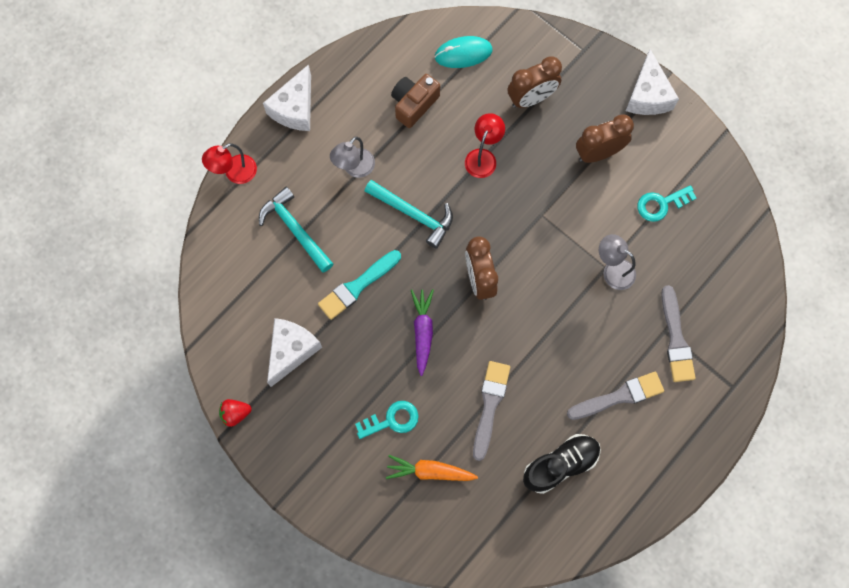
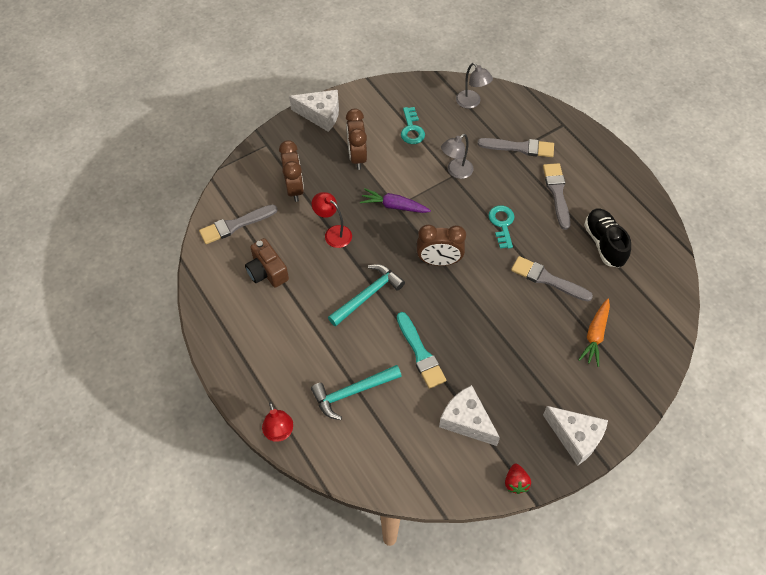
camera: 75 degrees left, 15 degrees down
white cheese [263,64,311,131] -> white cheese moved to [543,406,608,466]
grey lamp [330,137,375,178] -> grey lamp moved to [456,63,493,109]
turquoise key [355,401,419,439] -> turquoise key moved to [488,205,515,249]
purple carrot [411,289,434,376] -> purple carrot moved to [360,188,431,213]
turquoise mouse [435,36,492,68] -> grey brush [199,204,278,244]

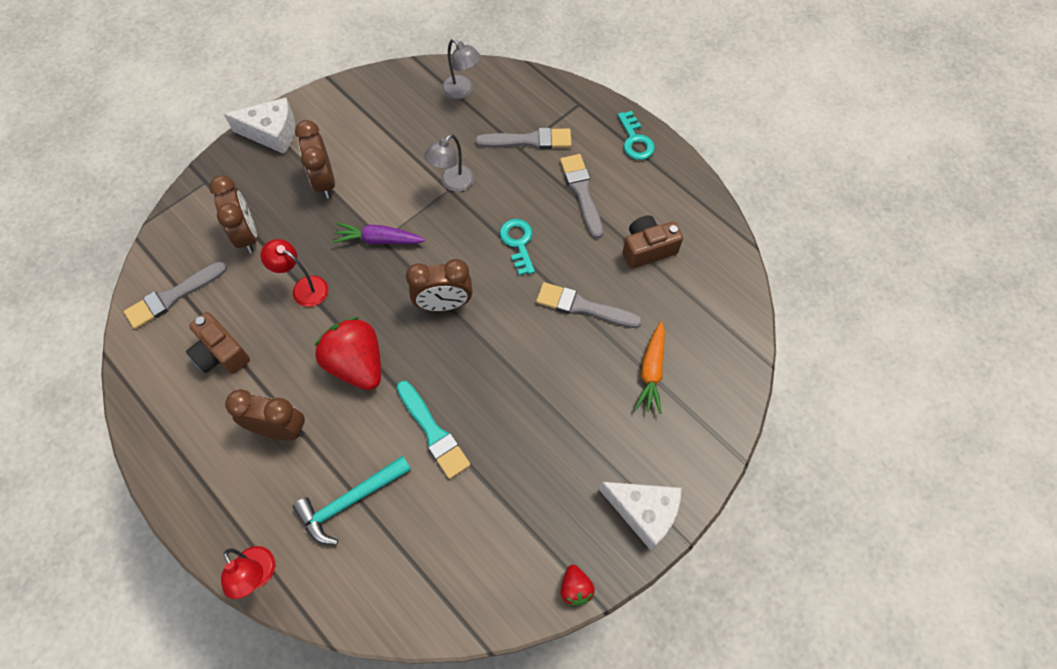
camera: 10 degrees left, 5 degrees up
turquoise hammer [328,264,405,327] -> red strawberry [315,317,381,390]
turquoise key [401,107,425,144] -> turquoise key moved to [618,111,655,160]
white cheese [439,385,500,446] -> none
black shoe [584,208,631,267] -> brown camera [623,215,683,269]
none -> brown clock [225,389,305,440]

